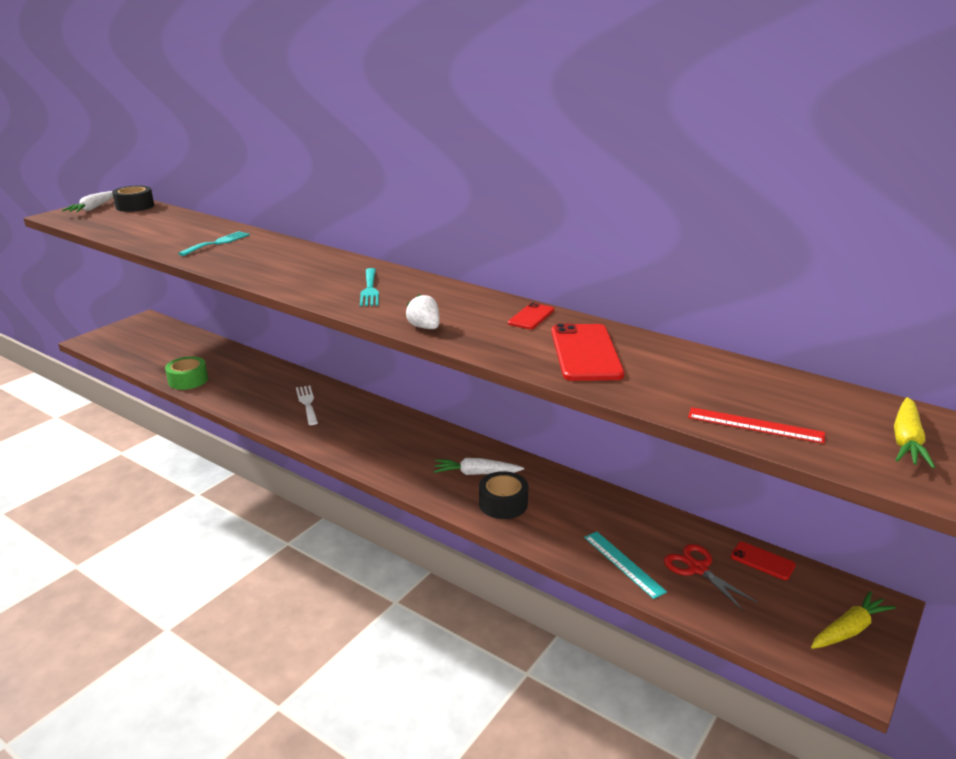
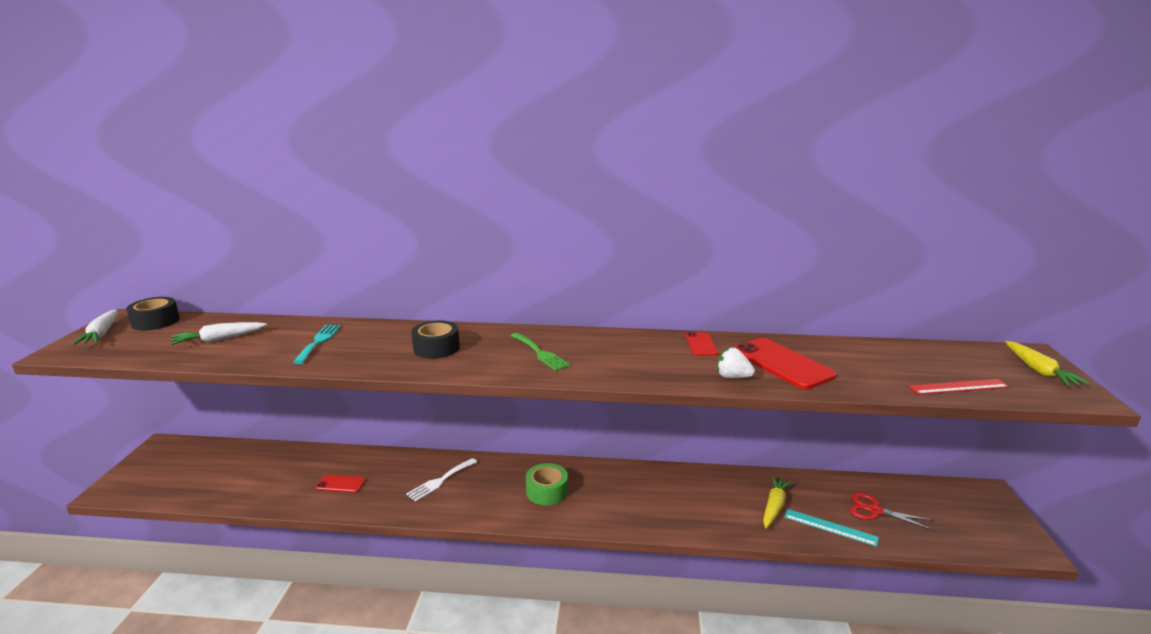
camera: 30 degrees left, 5 degrees down
green tape [165,356,208,390] -> green tape moved to [526,463,568,505]
white fork [296,386,318,425] -> white fork turned 90 degrees counterclockwise [406,458,477,502]
turquoise fork [360,268,379,306] -> green fork [511,333,570,371]
white strawberry [406,294,440,329] -> white strawberry moved to [717,348,755,378]
white carrot [434,458,524,475] -> white carrot moved to [171,322,267,345]
black tape [479,471,528,519] -> black tape moved to [411,320,460,359]
red phone [731,542,796,580] -> red phone moved to [316,475,366,493]
yellow carrot [811,591,896,649] -> yellow carrot moved to [763,475,792,528]

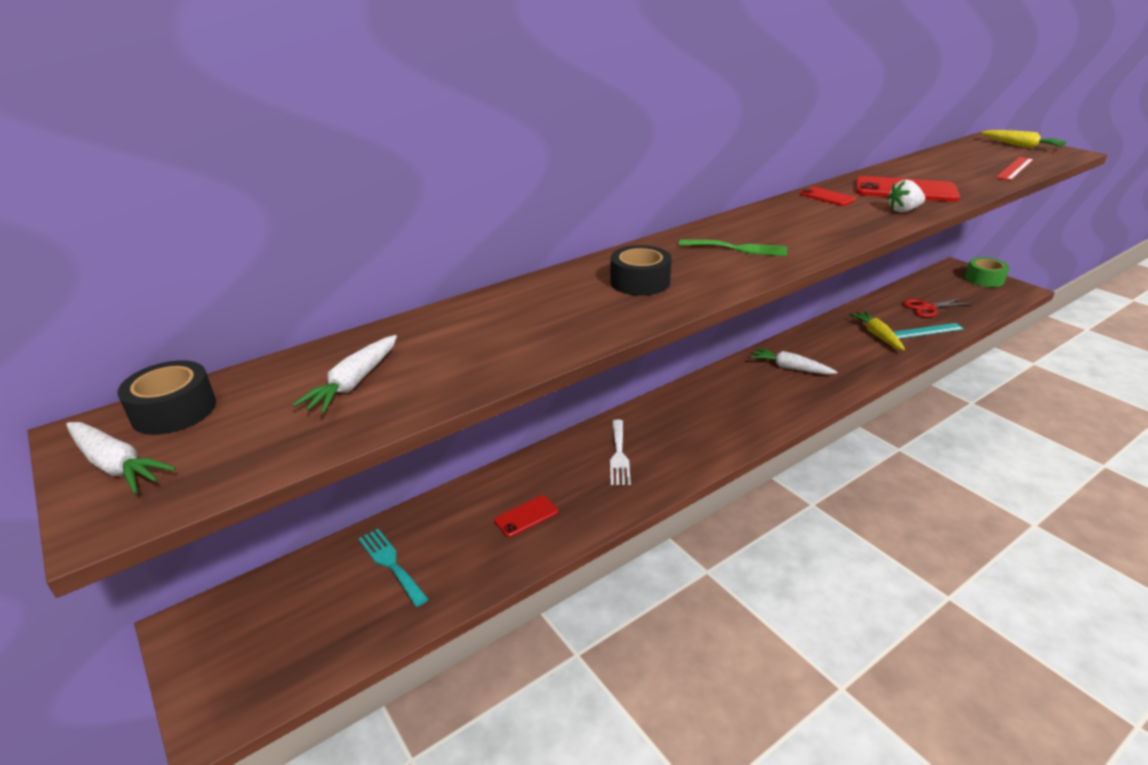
camera: 40 degrees left, 10 degrees up
turquoise fork [293,325,341,364] -> turquoise fork moved to [358,529,428,607]
green tape [526,463,568,505] -> green tape moved to [965,257,1010,287]
none -> white carrot [750,348,837,374]

